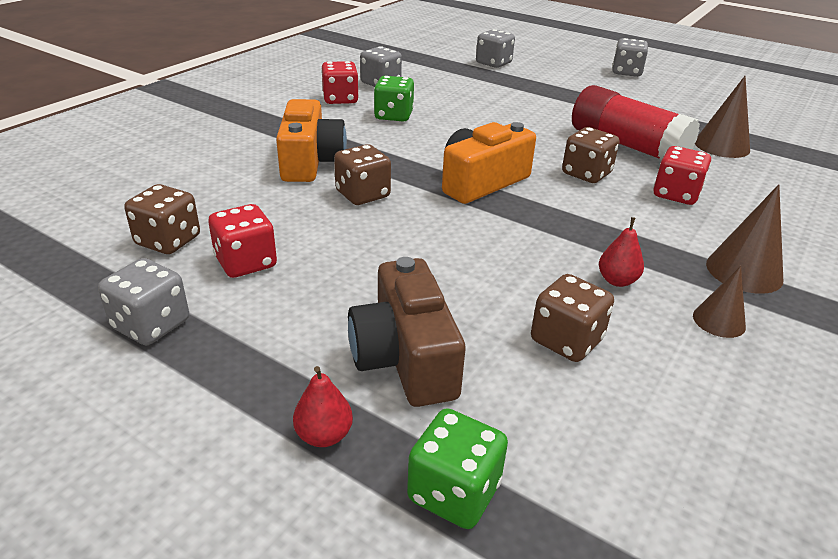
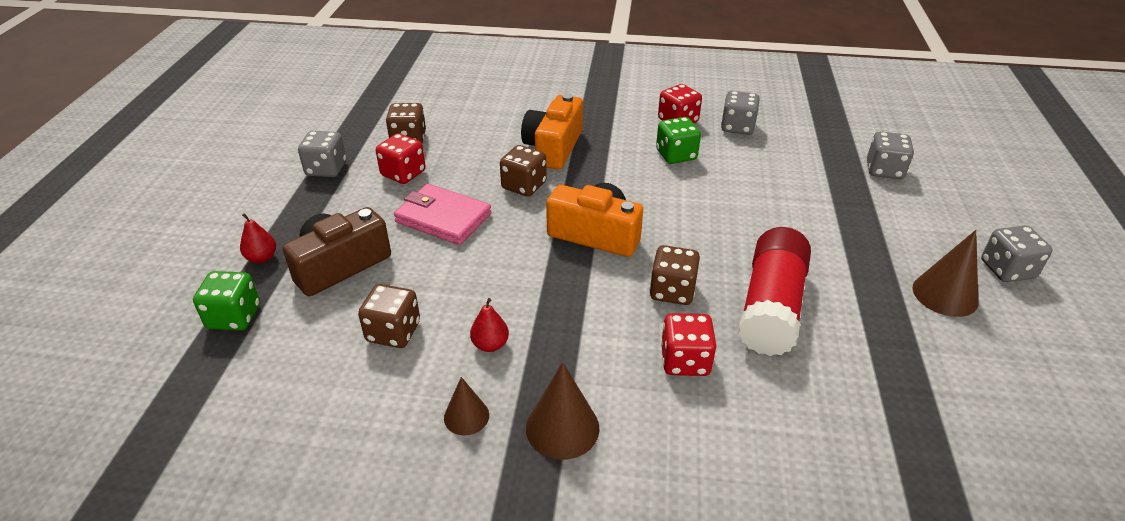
camera: 65 degrees right, 5 degrees up
orange camera [276,99,347,182] -> orange camera turned 135 degrees clockwise [521,93,583,169]
brown cone [695,76,750,158] -> brown cone moved to [912,230,978,317]
none -> pink wallet [394,184,491,245]

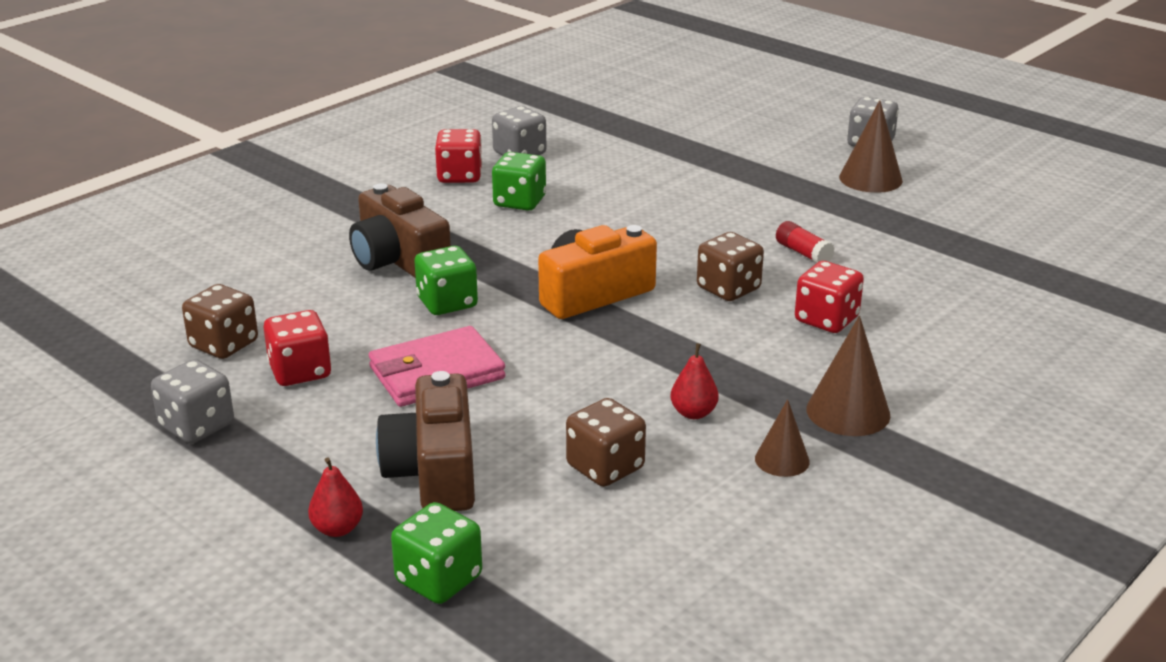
camera: 55 degrees left, 10 degrees down
brown dice [500,145,547,197] -> green dice [414,246,478,315]
orange camera [521,93,583,169] -> brown camera [349,183,451,278]
red glue stick [738,227,811,356] -> red glue stick [776,221,835,263], size x0.41
grey dice [867,131,914,179] -> none

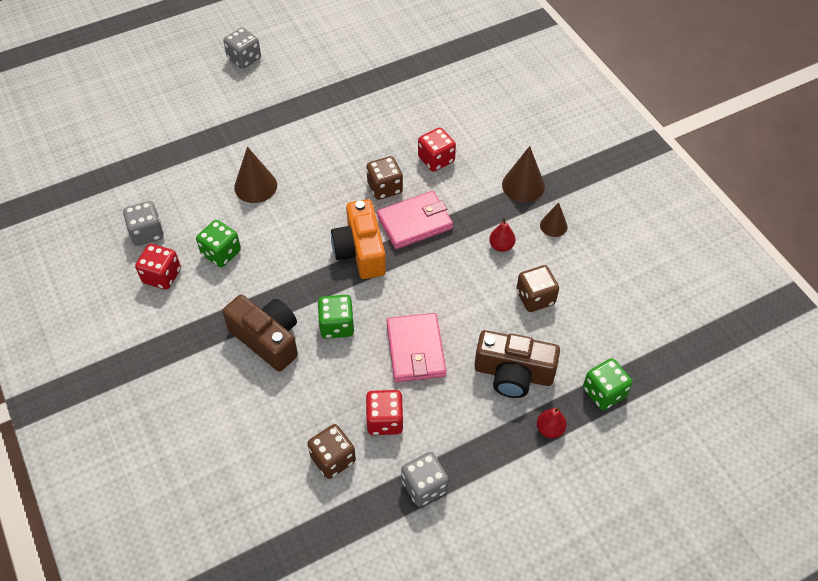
camera: 70 degrees left, 25 degrees up
brown camera [349,183,451,278] -> brown camera turned 120 degrees counterclockwise [222,295,298,372]
red glue stick [776,221,835,263] -> none
brown cone [839,100,903,193] -> brown cone moved to [234,147,277,203]
none -> pink wallet [377,191,453,249]

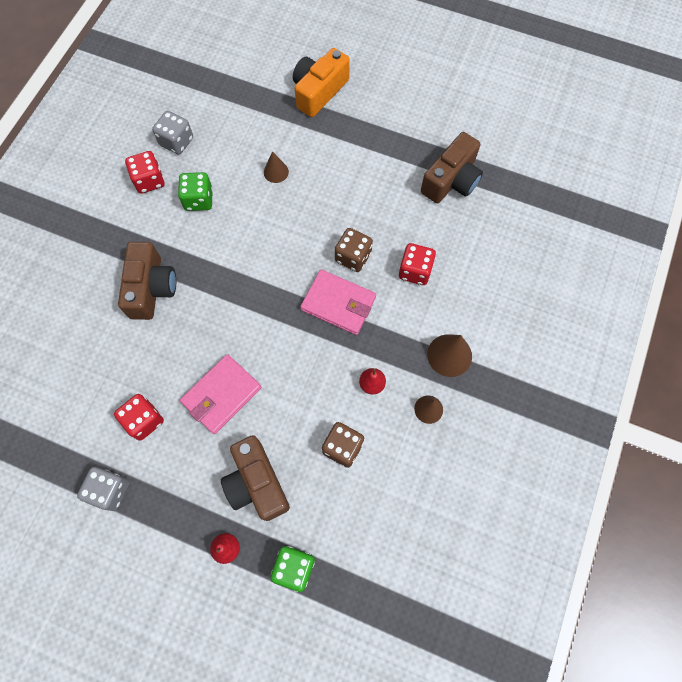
camera: 50 degrees right, 15 degrees up
grey dice [223,27,261,69] -> none
brown cone [234,147,277,203] -> brown cone [264,151,289,183], size x0.62
brown dice [308,424,356,479] -> none
green dice [317,295,354,339] -> none
orange camera [331,199,386,279] -> orange camera moved to [293,48,350,117]
none -> brown camera [421,132,483,203]

